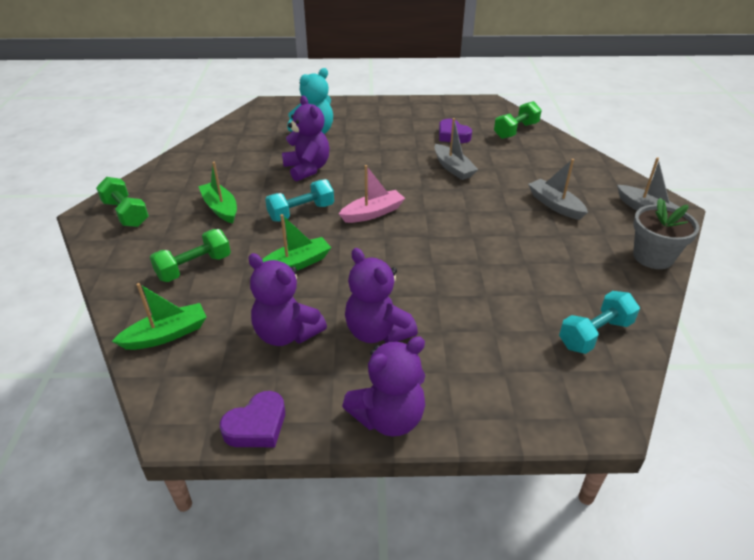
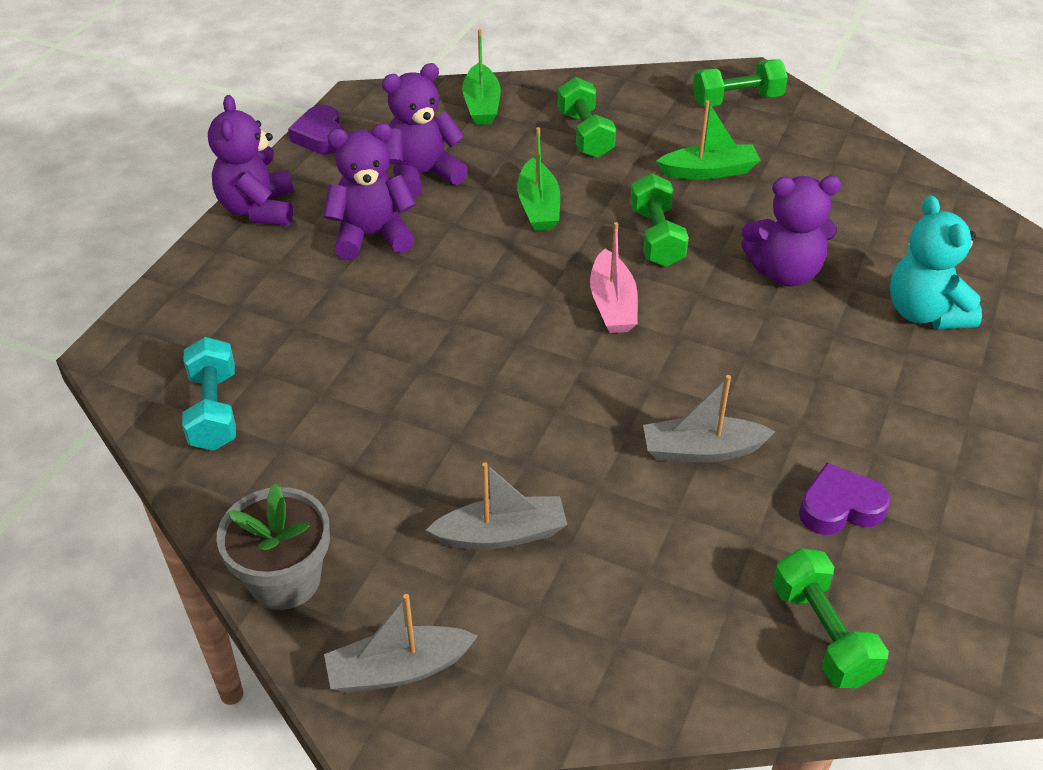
camera: 115 degrees right, 5 degrees up
turquoise dumbbell [265,179,334,222] -> green dumbbell [630,173,689,267]

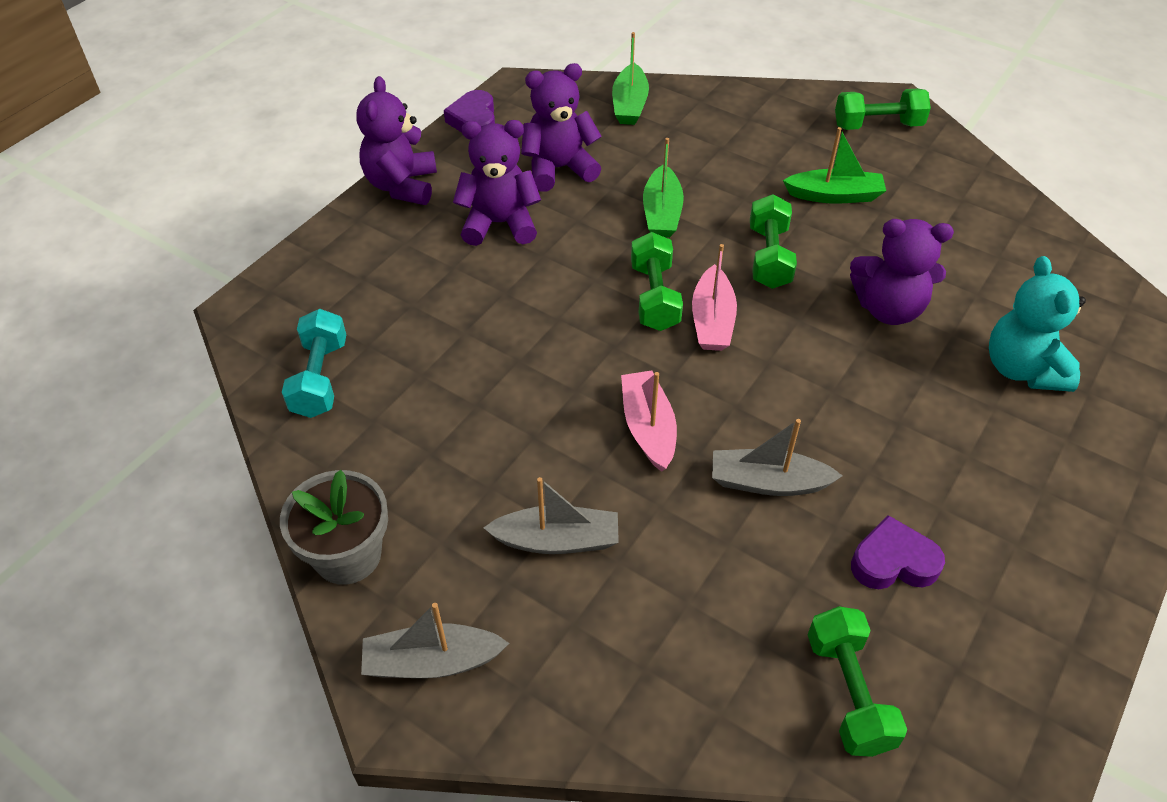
camera: 10 degrees right, 5 degrees up
green dumbbell [558,77,616,158] -> green dumbbell moved to [631,232,683,331]
none -> pink boat [621,370,677,472]

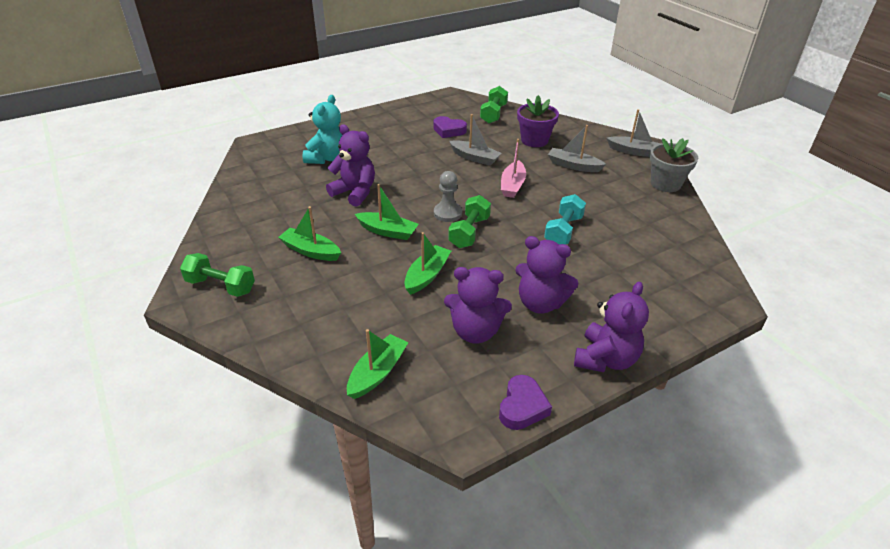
camera: 155 degrees left, 10 degrees down
turquoise dumbbell [282,309,346,418] -> turquoise dumbbell moved to [544,194,586,245]
pink boat [692,244,737,351] -> grey pawn [434,171,462,222]
green dumbbell [750,194,797,289] -> green boat [355,184,419,240]
none -> purple flower pot [517,95,559,147]

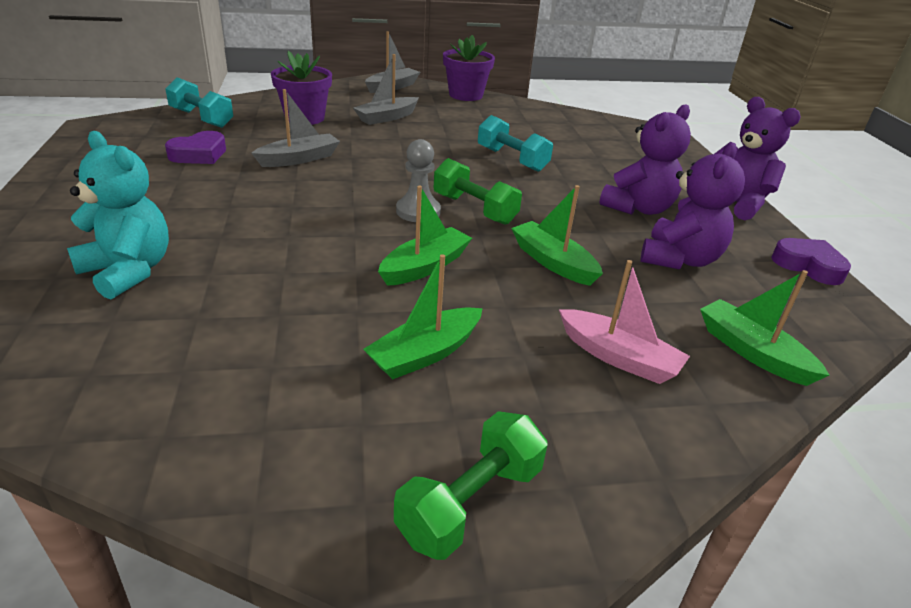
camera: 70 degrees left, 5 degrees down
purple teddy bear [326,124,375,207] -> none
green dumbbell [480,86,508,123] -> turquoise dumbbell [165,77,233,128]
pink boat [501,139,526,198] -> pink boat moved to [559,260,690,384]
grey flower pot [650,138,698,192] -> purple flower pot [443,35,495,101]

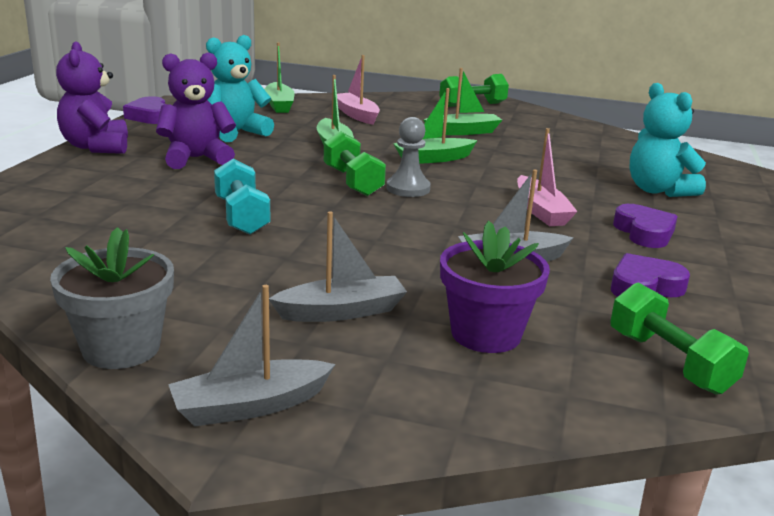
camera: 155 degrees left, 10 degrees down
turquoise dumbbell [165,77,233,128] -> green dumbbell [610,283,749,395]
purple flower pot [443,35,495,101] -> grey flower pot [50,227,174,369]
purple teddy bear [641,142,745,269] -> turquoise teddy bear [206,35,274,142]
none -> pink boat [517,128,578,226]
none -> purple heart [613,204,678,248]

